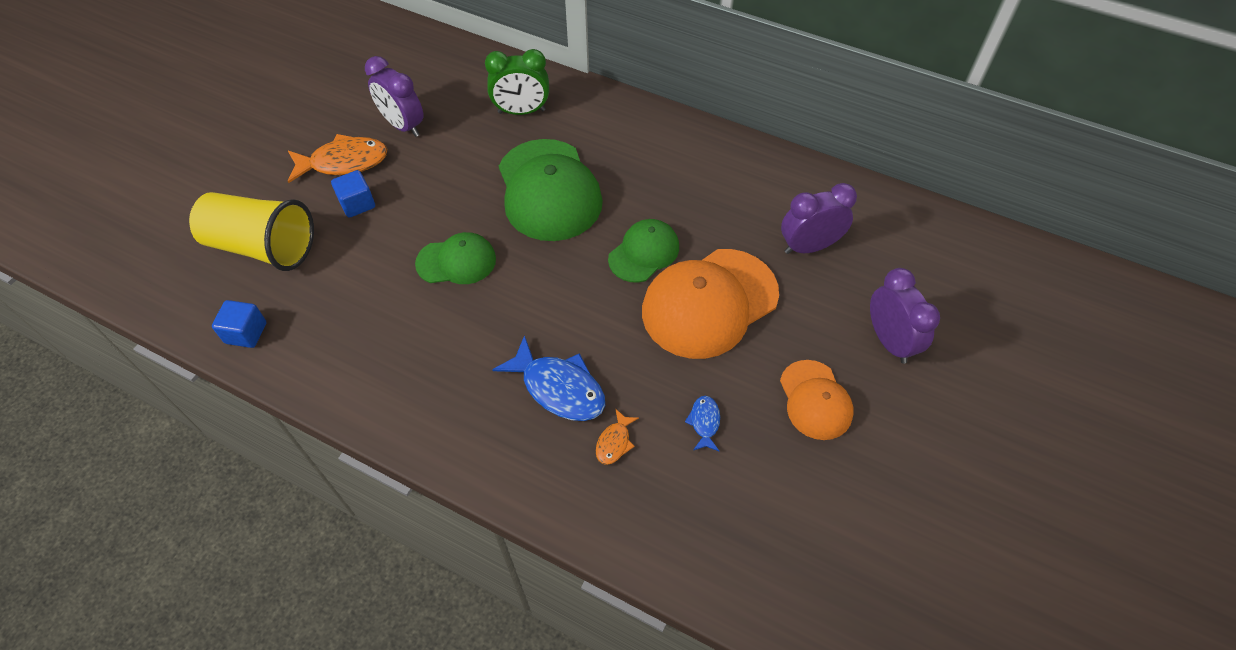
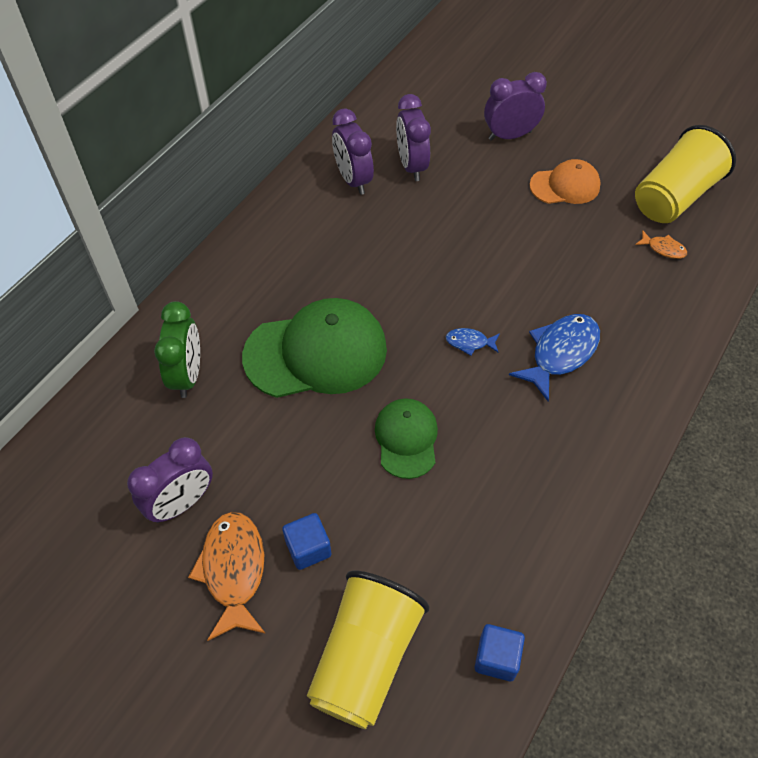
camera: 85 degrees left, 0 degrees up
orange fish [596,408,639,465] -> orange fish moved to [635,230,687,259]
green cap [608,219,679,283] -> none
orange cap [642,249,779,359] -> none
blue fish [685,396,720,451] -> blue fish moved to [446,328,500,356]
none -> purple clock [332,108,374,195]
none -> yellow cup [635,125,736,223]

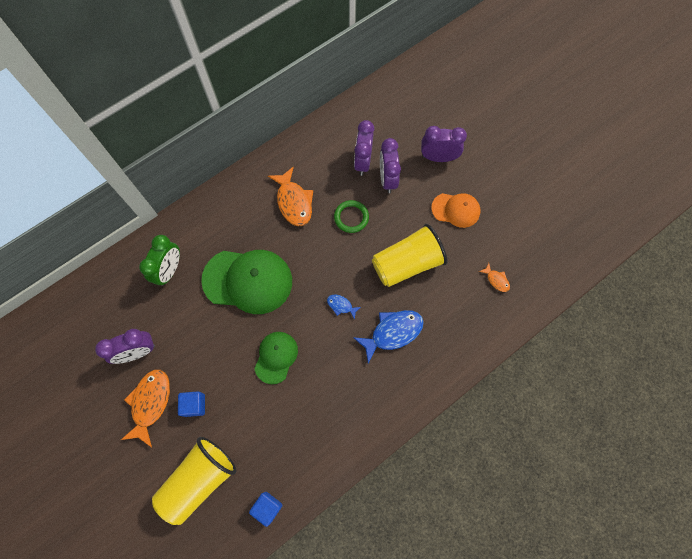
camera: 20 degrees right, 15 degrees up
purple clock [332,108,374,195] -> purple clock moved to [380,138,401,193]
yellow cup [635,125,736,223] -> yellow cup moved to [372,224,447,287]
none -> orange fish [268,166,313,226]
none -> green ring [334,200,369,233]

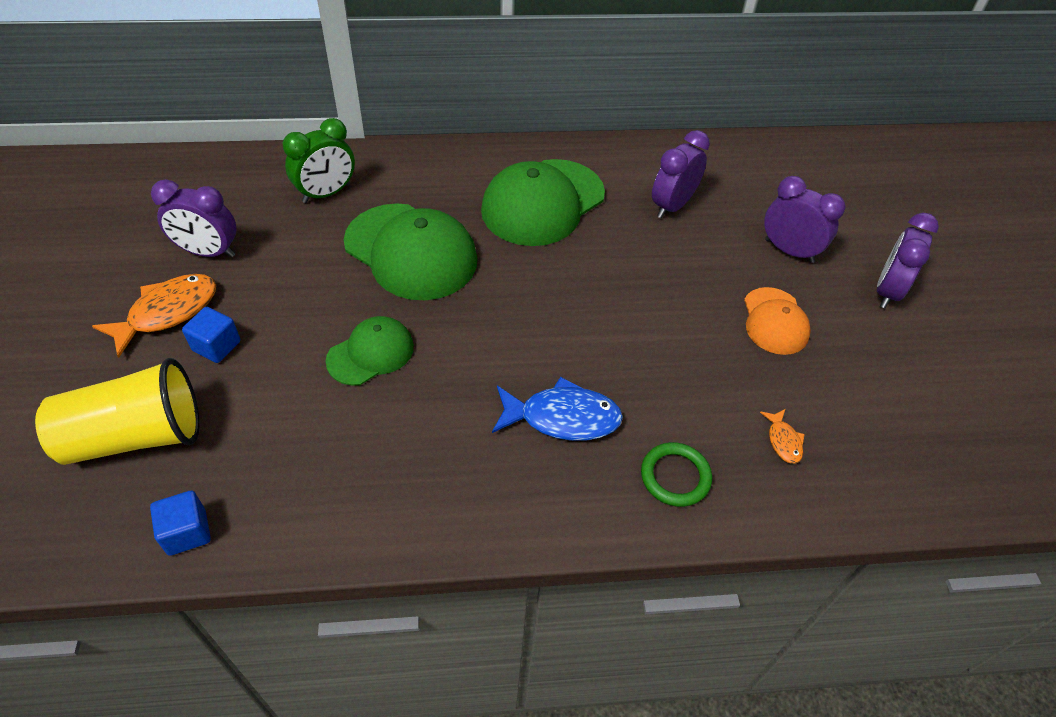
camera: 30 degrees right, 20 degrees down
orange fish [268,166,313,226] -> green cap [481,159,605,246]
blue fish [327,294,361,319] -> none
green ring [334,200,369,233] -> green ring moved to [641,442,712,507]
yellow cup [372,224,447,287] -> none
purple clock [380,138,401,193] -> purple clock moved to [877,213,939,308]
orange cap [431,193,480,228] -> orange cap turned 45 degrees clockwise [744,287,811,355]

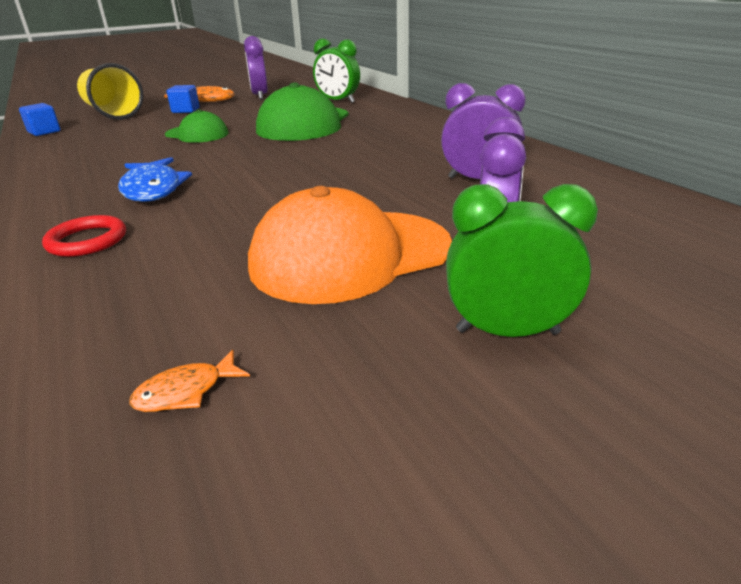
camera: 70 degrees right, 20 degrees down
green cap [481,159,605,246] -> none
green ring [641,442,712,507] -> red ring [42,215,126,257]
orange cap [744,287,811,355] -> orange cap [248,186,452,304], size x1.77
orange fish [760,409,805,464] -> orange fish moved to [129,350,250,412]
purple clock [877,213,939,308] -> green clock [446,184,598,337]

